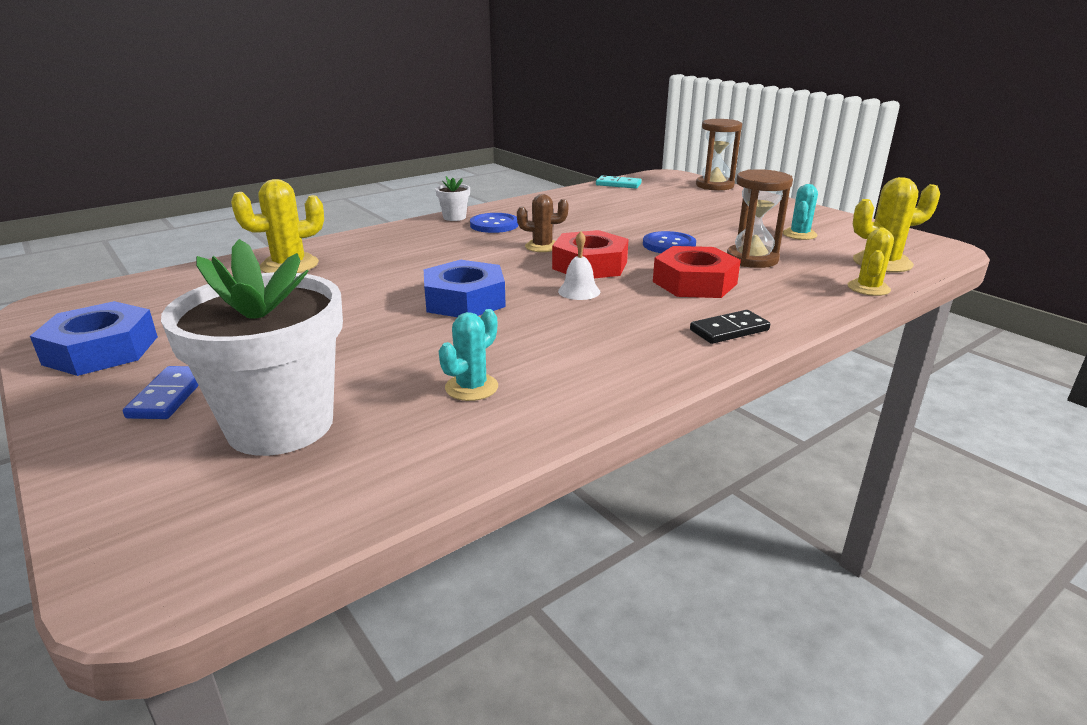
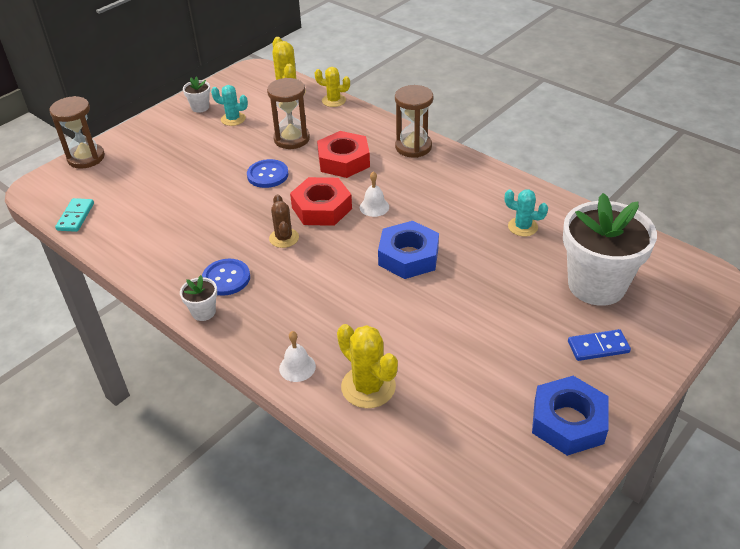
camera: 100 degrees left, 15 degrees up
black domino [690,310,770,344] -> brown hourglass [395,85,434,158]
none -> white flower pot [183,76,210,113]
none -> white bell [279,331,316,382]

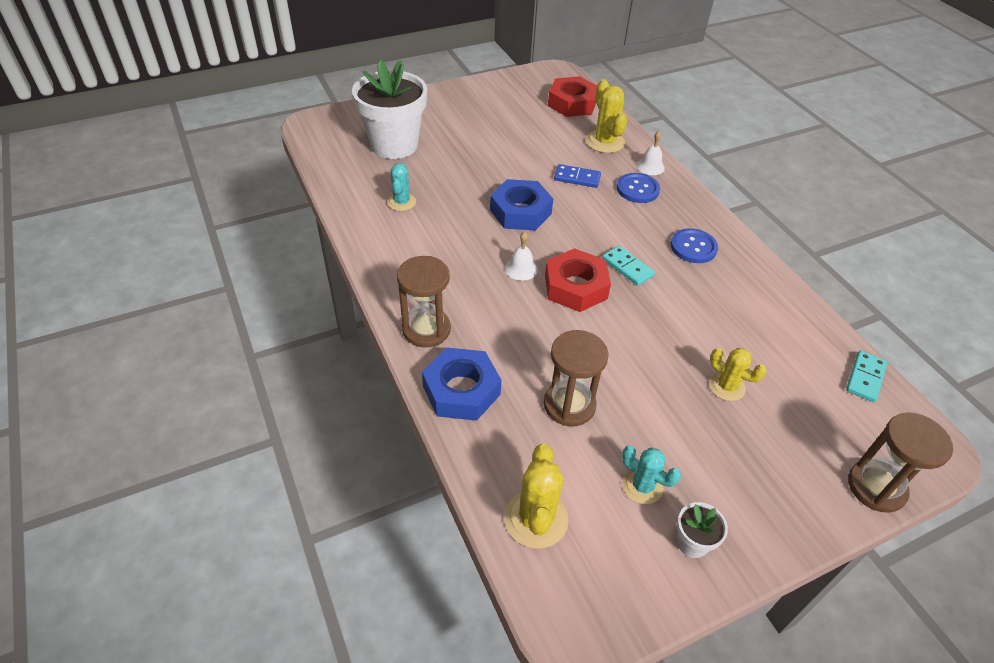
camera: 160 degrees left, 5 degrees up
white flower pot [180,275,217,321] -> none
blue button [247,159,289,188] -> blue button moved to [617,173,660,203]
brown cactus [269,194,299,248] -> turquoise domino [602,246,655,286]
yellow cactus [315,67,350,107] -> yellow cactus moved to [709,348,767,401]
red nut [317,131,370,178] -> red nut moved to [548,76,597,117]
turquoise cactus [505,189,548,236] -> turquoise cactus turned 45 degrees clockwise [387,163,416,211]
blue nut [532,376,609,456] -> blue nut moved to [422,347,501,421]
blue domino [568,329,631,361] -> blue domino moved to [554,164,601,188]

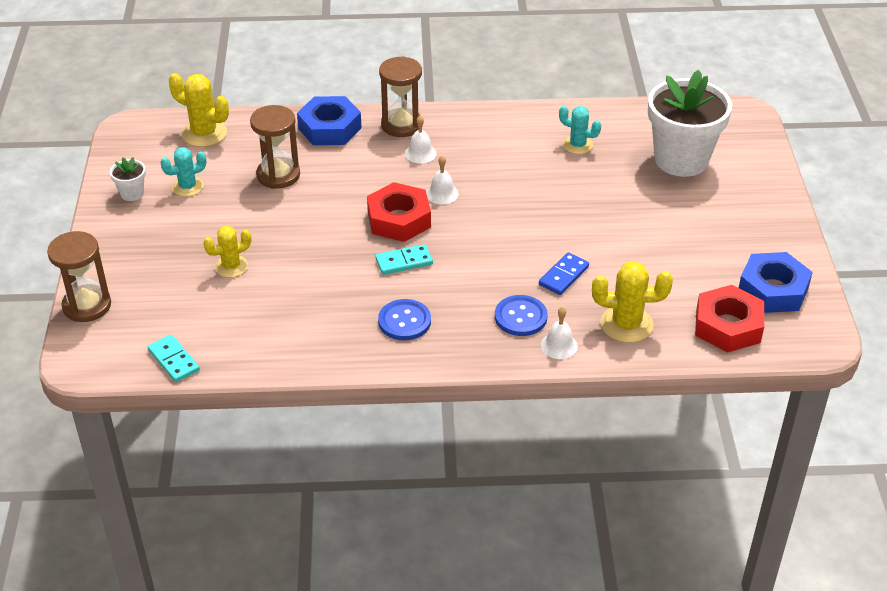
camera: 115 degrees right, 5 degrees down
blue nut [490,179,553,230] -> blue nut moved to [739,252,813,313]
none -> white bell [405,116,436,164]

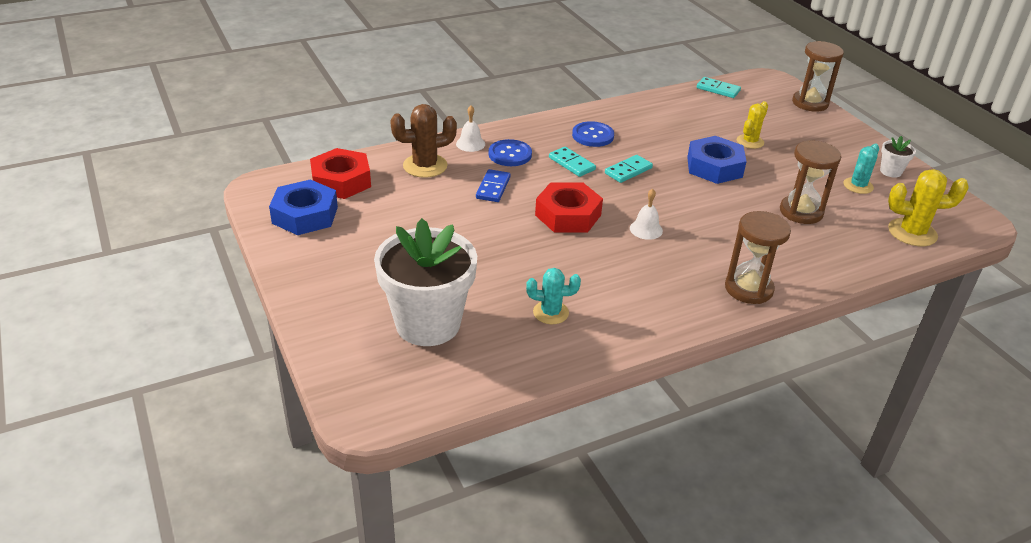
camera: 155 degrees right, 5 degrees down
blue nut [297,96,362,145] -> blue nut moved to [687,136,747,184]
red nut [367,182,431,242] -> red nut moved to [535,182,603,232]
white bell [405,116,436,164] -> none
yellow cactus [592,261,673,343] -> brown cactus [390,104,457,178]
none -> turquoise domino [549,147,596,177]

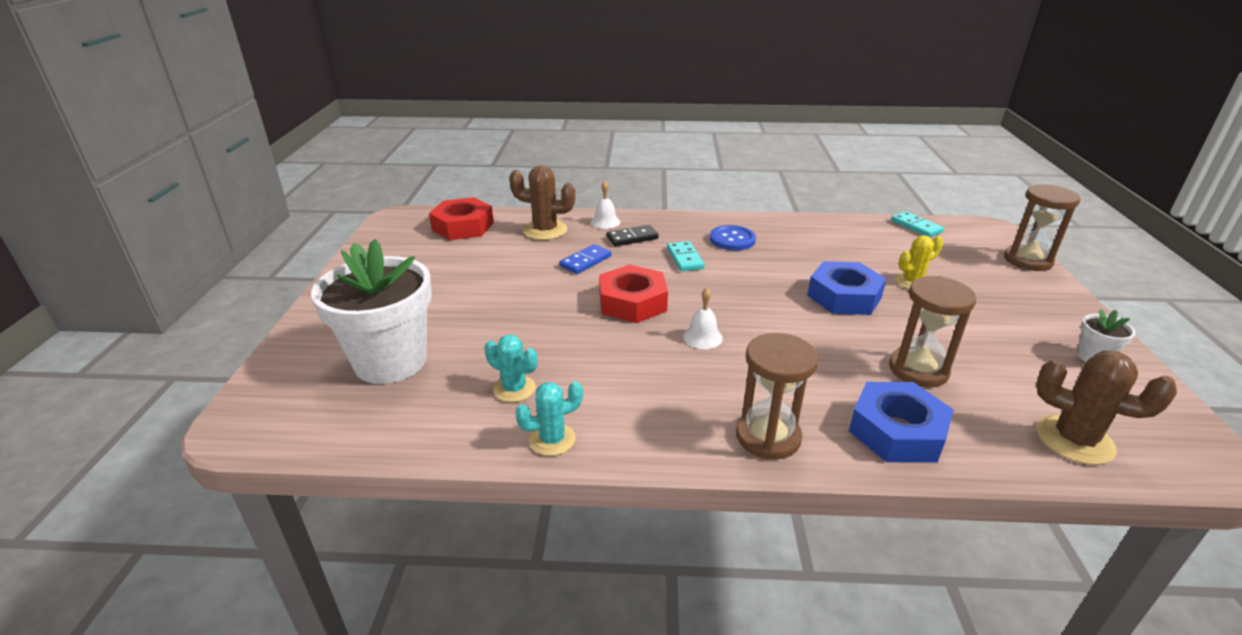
camera: 30 degrees right, 5 degrees down
blue nut [269,179,338,235] -> blue nut moved to [849,382,954,463]
blue button [489,139,532,166] -> black domino [607,225,659,247]
turquoise domino [605,155,653,183] -> none
turquoise cactus [844,144,879,194] -> turquoise cactus moved to [515,381,583,456]
yellow cactus [888,169,969,246] -> brown cactus [1036,351,1177,465]

